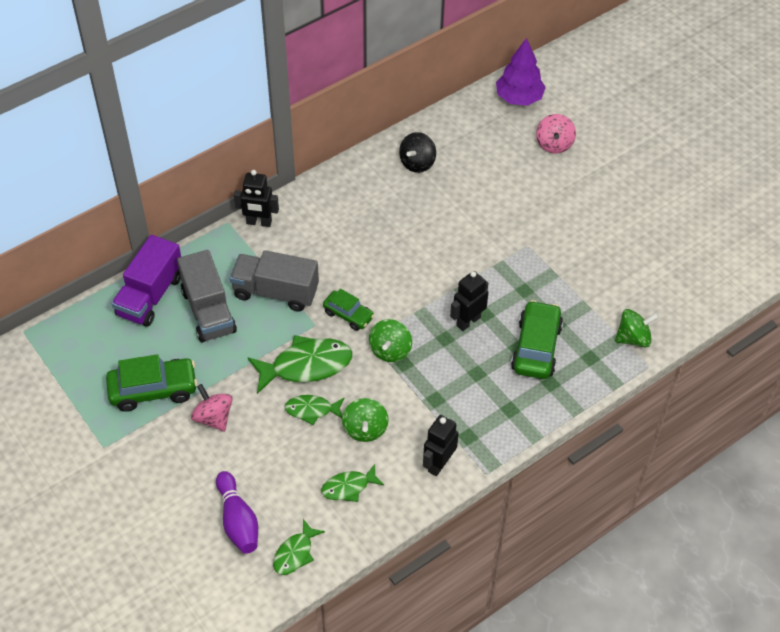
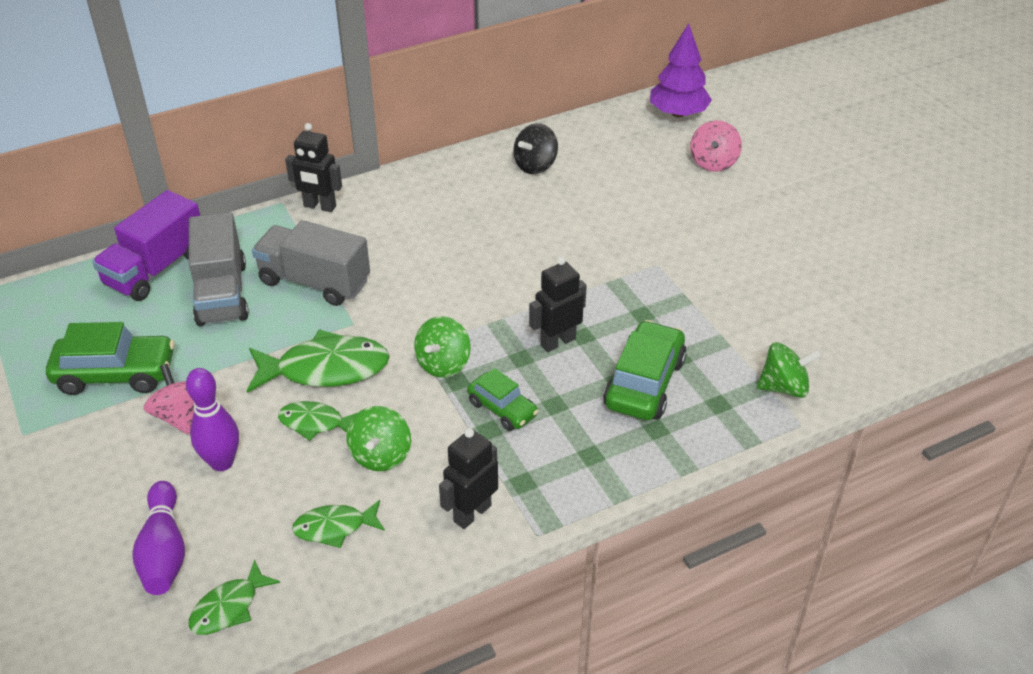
camera: 10 degrees right, 10 degrees down
green car [323,288,375,331] -> green car moved to [467,368,539,431]
none -> purple bowling pin [186,368,239,471]

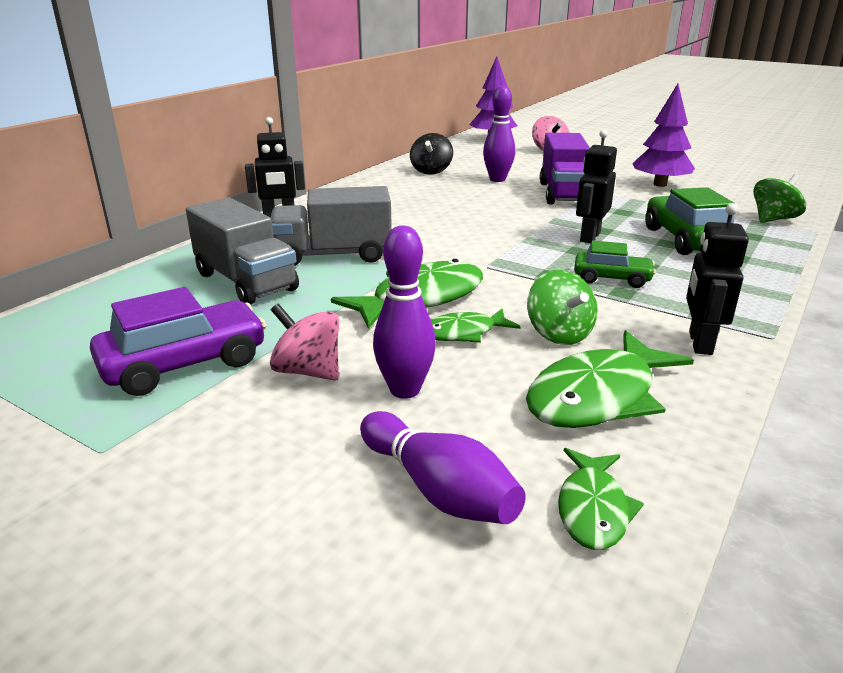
camera: 30 degrees left, 15 degrees down
green car [46,322,175,395] -> purple car [90,287,267,396]
purple truck [92,190,200,301] -> purple truck moved to [540,133,590,205]
green fish [292,500,385,548] -> green fish [526,330,694,428], size x1.76
green spinning top [414,316,471,378] -> none
none -> purple bowling pin [483,85,515,182]
none -> purple tree [632,84,695,187]

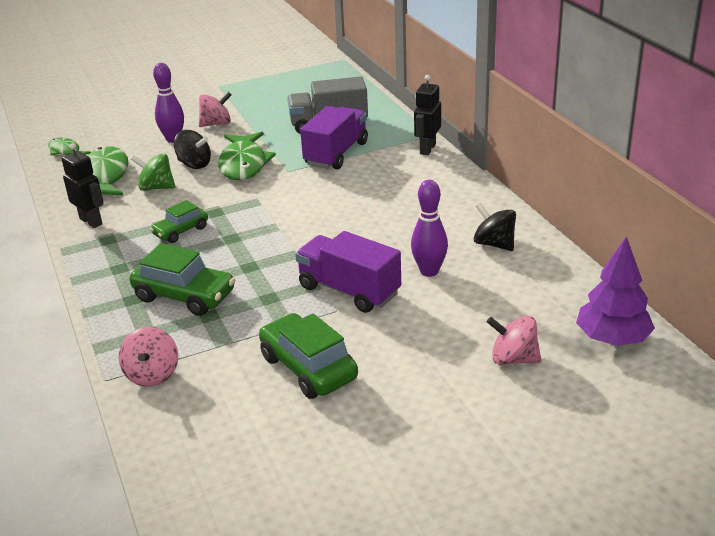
camera: 125 degrees right, 5 degrees up
purple car [90,287,267,396] -> none
grey truck [271,186,392,266] -> purple truck [300,106,368,169]
purple bowling pin [360,411,526,524] -> none
green fish [431,309,521,343] -> black spinning top [174,130,211,169]
black robot [576,129,617,243] -> none
purple tree [632,84,695,187] -> green car [259,313,358,399]
green spinning top [753,174,806,223] -> pink spinning top [119,327,178,387]

